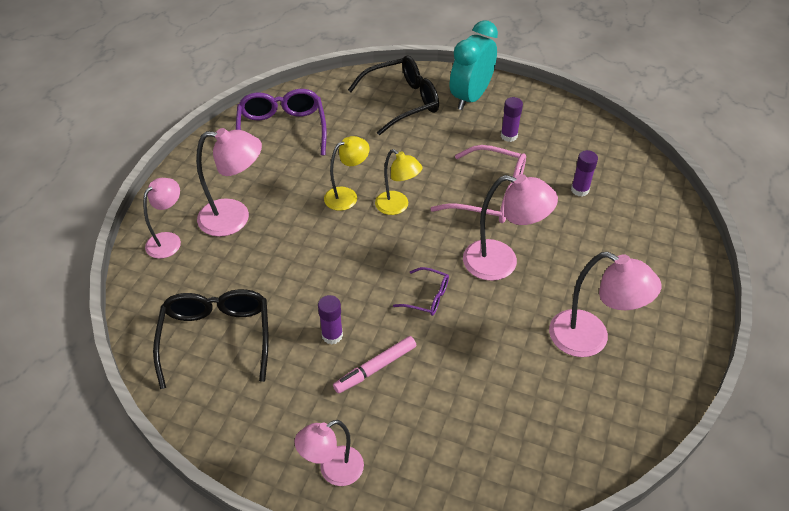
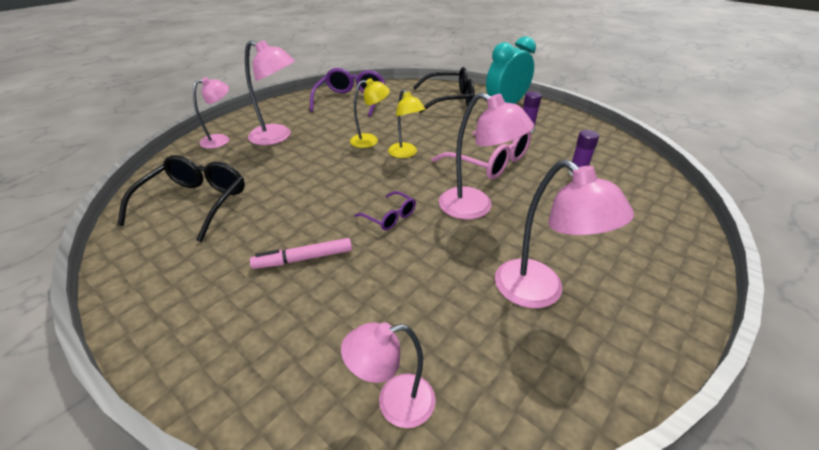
camera: 20 degrees right, 10 degrees down
pink lamp [295,420,364,486] -> pink lamp moved to [341,323,436,428]
purple glue stick [318,295,343,344] -> none

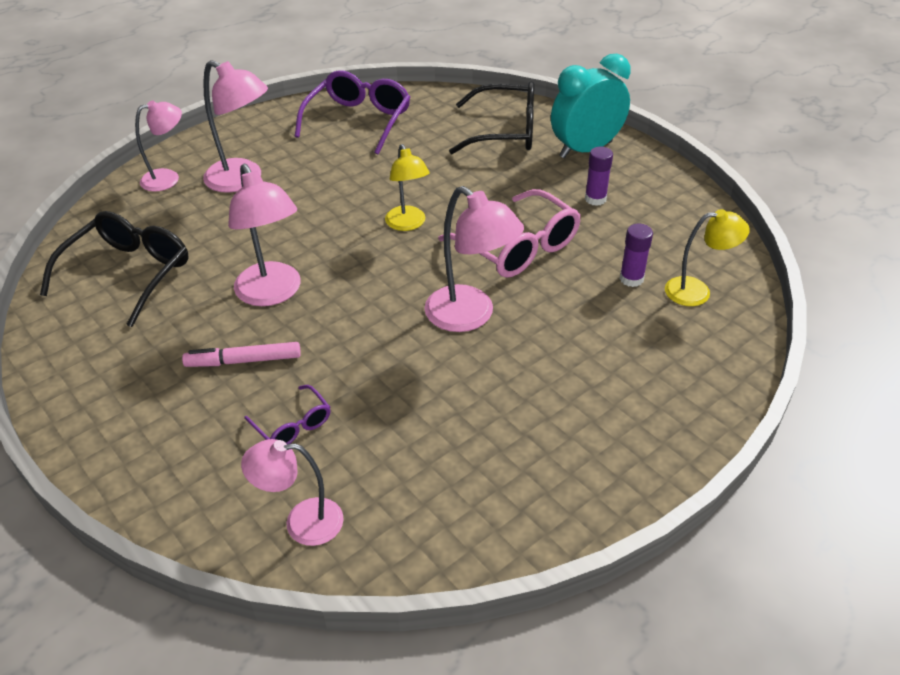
camera: 10 degrees right, 5 degrees up
yellow lamp [350,78,390,148] -> yellow lamp moved to [665,209,750,306]
purple glasses [354,191,416,231] -> purple glasses moved to [244,385,331,444]
pink lamp [495,159,634,308] -> pink lamp moved to [228,164,301,306]

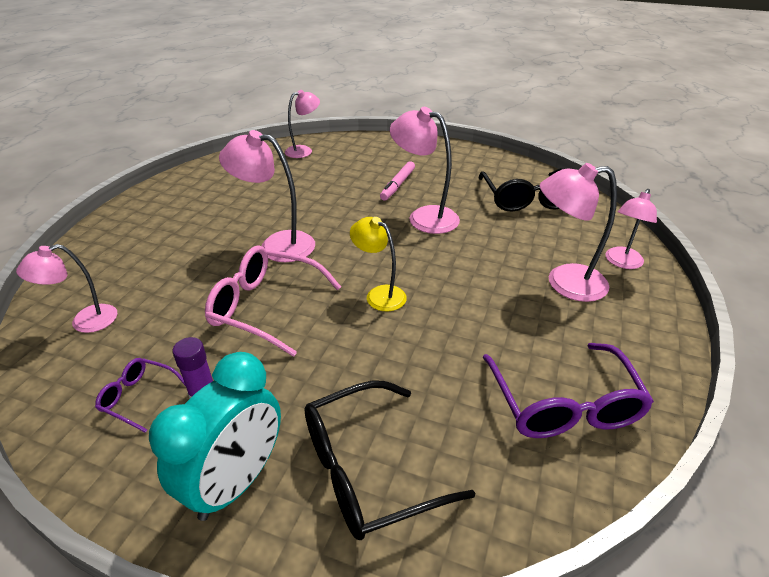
camera: 150 degrees right, 5 degrees down
pink marker [182,342,301,367] -> pink marker turned 150 degrees clockwise [380,161,415,201]
purple glasses [244,385,331,444] -> purple glasses moved to [95,358,185,433]
purple glue stick [620,224,653,287] -> none
yellow lamp [665,209,750,306] -> pink lamp [16,244,118,333]

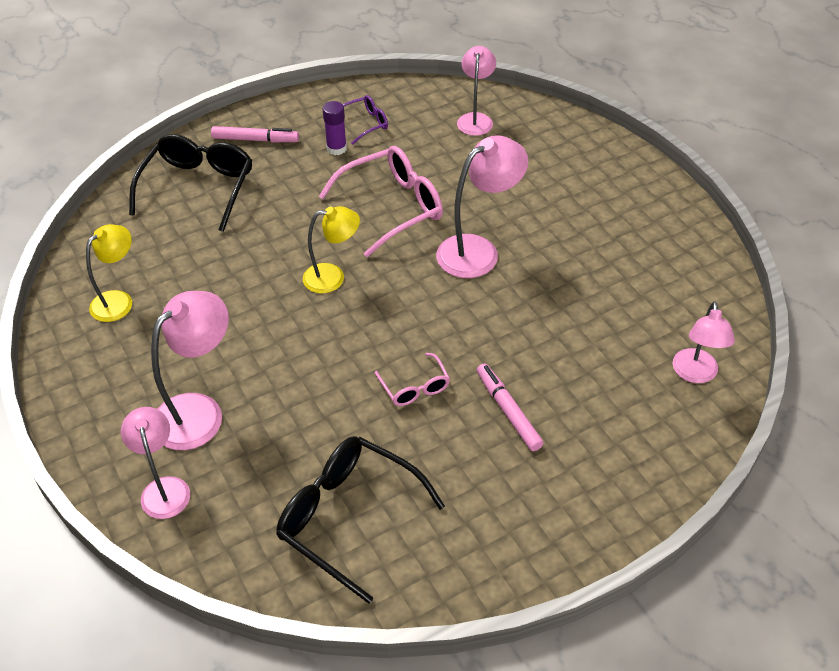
camera: 130 degrees right, 10 degrees up
turquoise clock [149,352,281,521] -> pink marker [211,126,299,143]
pink lamp [390,107,460,234] -> pink glasses [375,353,450,406]
purple glasses [483,343,654,438] -> yellow lamp [86,224,132,322]

